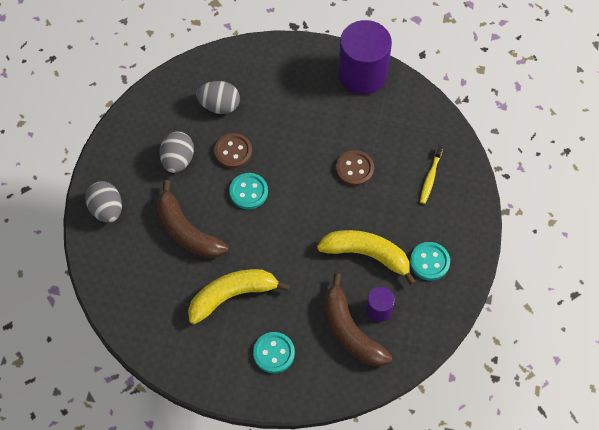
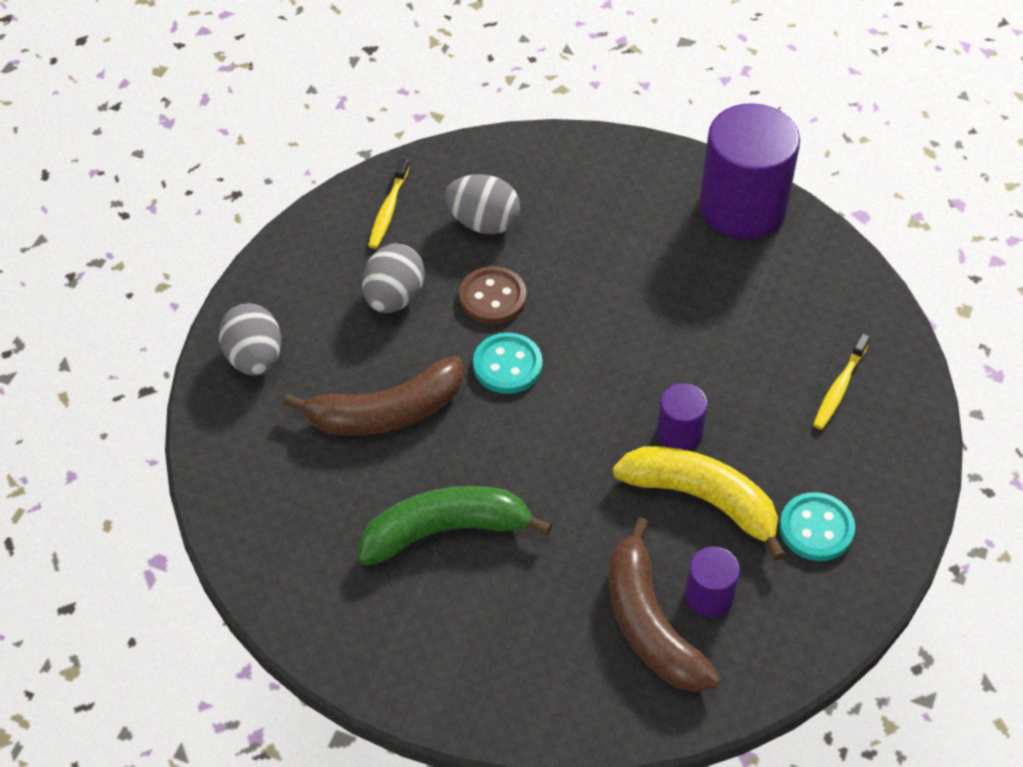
camera: 10 degrees right, 10 degrees down
brown banana [157,180,228,258] -> brown banana turned 75 degrees counterclockwise [283,356,463,436]
yellow banana [188,269,290,324] -> green banana [359,486,552,566]
turquoise button [253,332,295,373] -> none
brown button [336,150,374,186] -> none
none -> yellow toothbrush [368,158,409,249]
none -> purple cylinder [657,383,708,450]

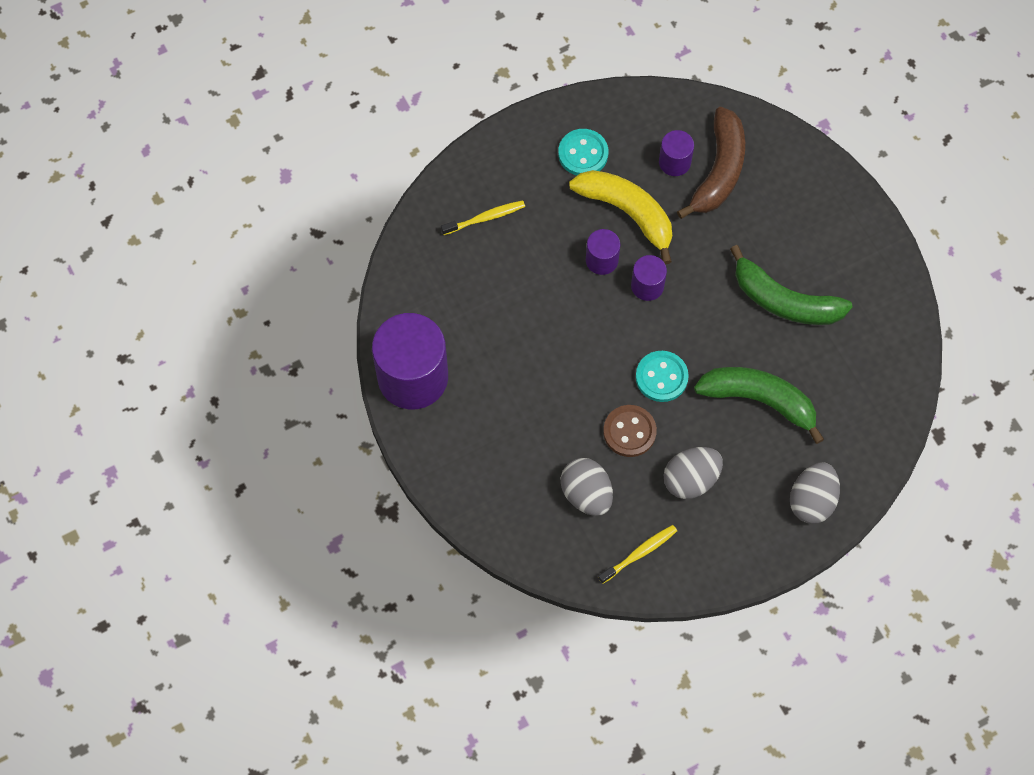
camera: 140 degrees left, 15 degrees up
brown banana [283,356,463,436] -> green banana [694,367,824,444]
yellow banana [613,447,786,561] -> yellow banana turned 150 degrees clockwise [569,170,672,265]
none -> purple cylinder [631,255,667,301]

